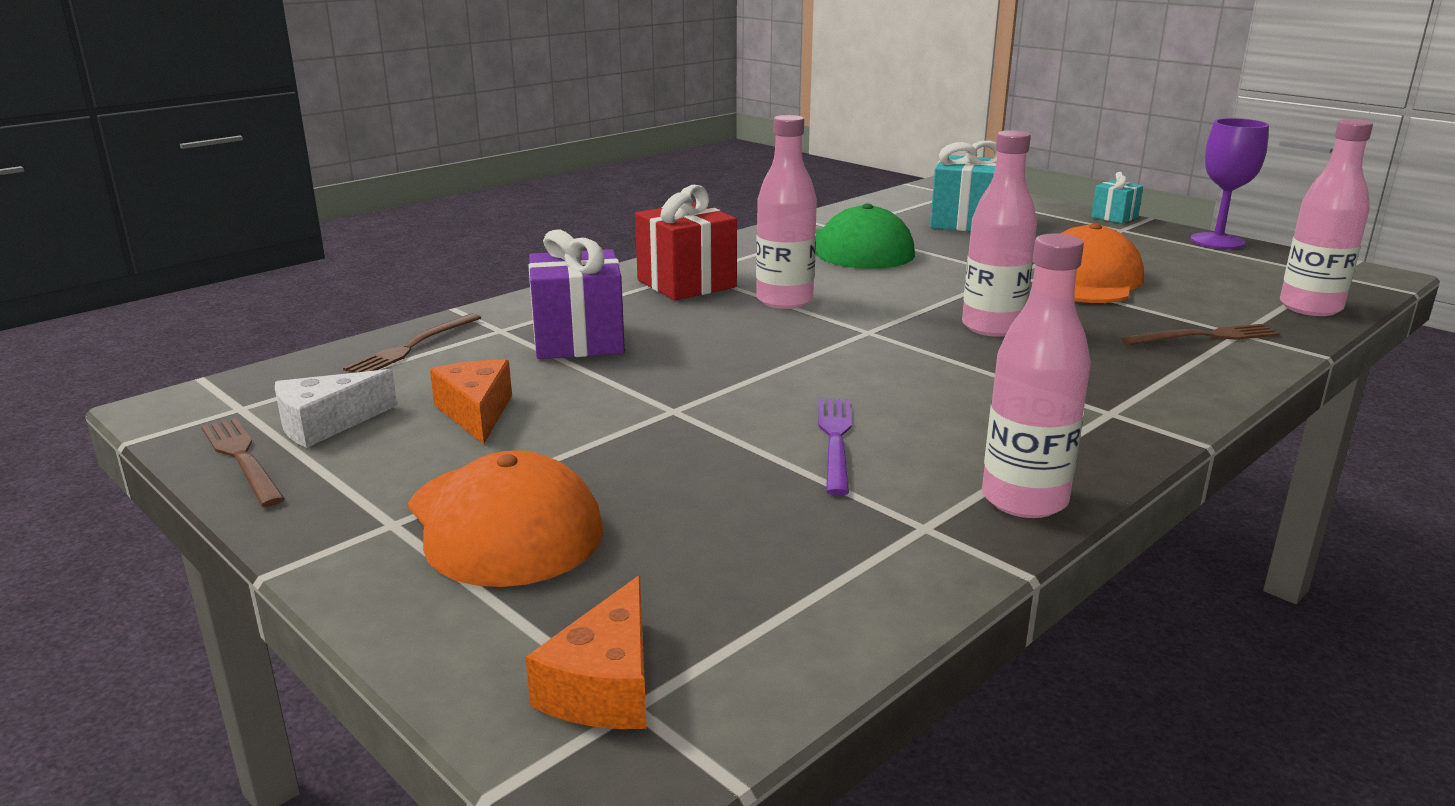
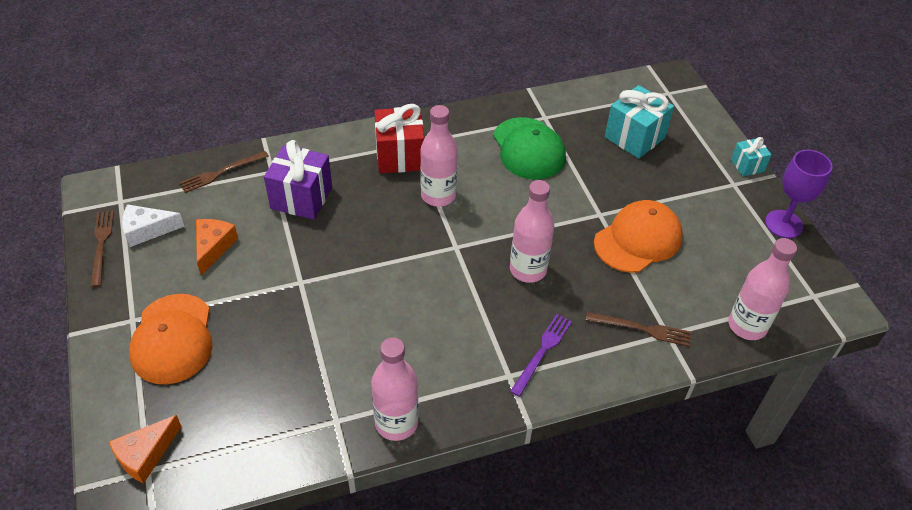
camera: 25 degrees right, 25 degrees up
purple fork [818,399,852,496] -> purple fork moved to [510,314,572,397]

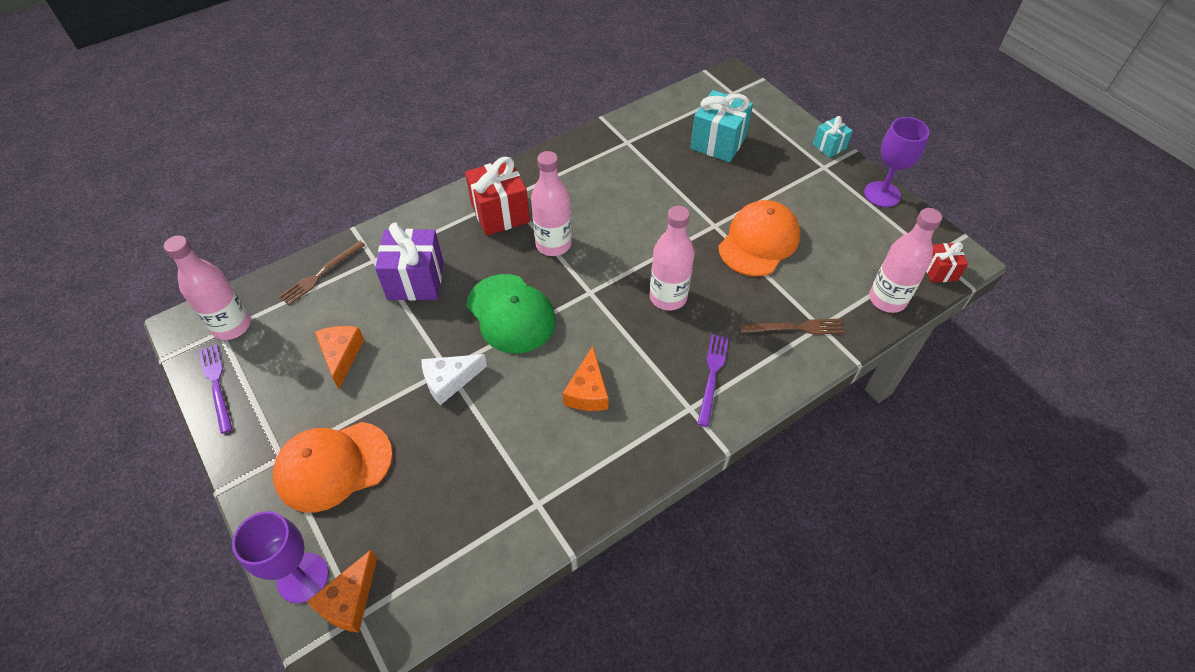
camera: 15 degrees left, 5 degrees up
brown fork [90,211,114,287] -> purple fork [199,344,233,434]
white cheese [122,204,185,247] -> white cheese moved to [421,354,487,405]
orange cap [129,294,213,384] -> orange cap turned 90 degrees clockwise [273,422,393,512]
pink bottle [371,337,419,441] -> pink bottle moved to [164,236,251,340]
green cap [493,117,566,179] -> green cap moved to [466,274,556,353]
none -> purple goblet [232,511,329,604]
none -> orange cheese [563,346,608,411]
none -> red gift [926,242,968,283]

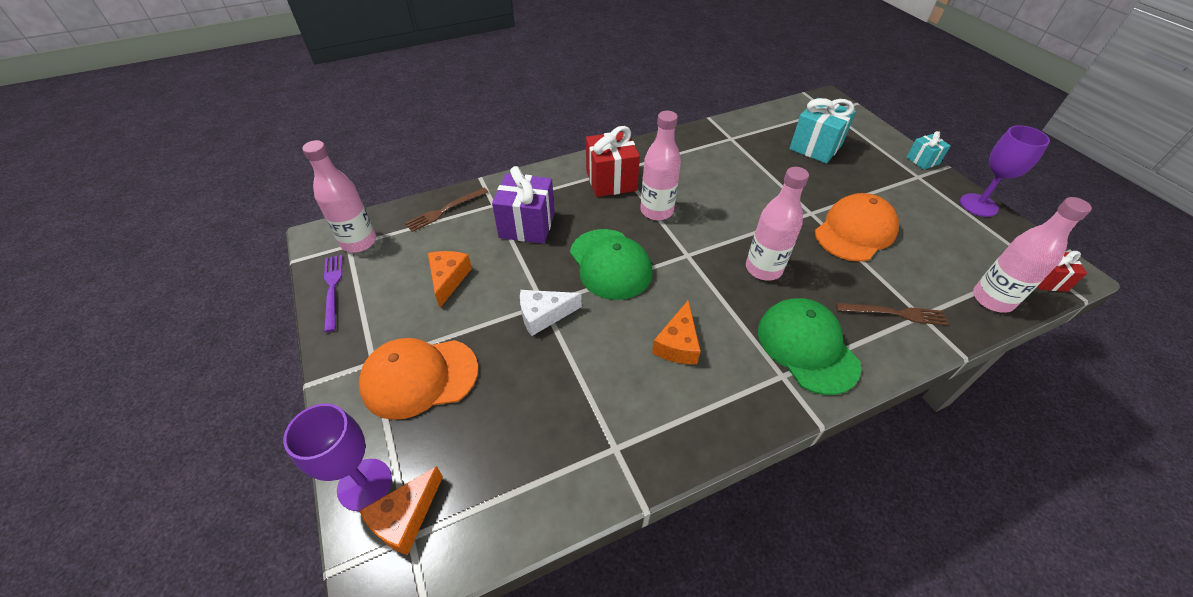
camera: 10 degrees right, 5 degrees down
purple fork [697,334,729,427] -> green cap [758,298,861,395]

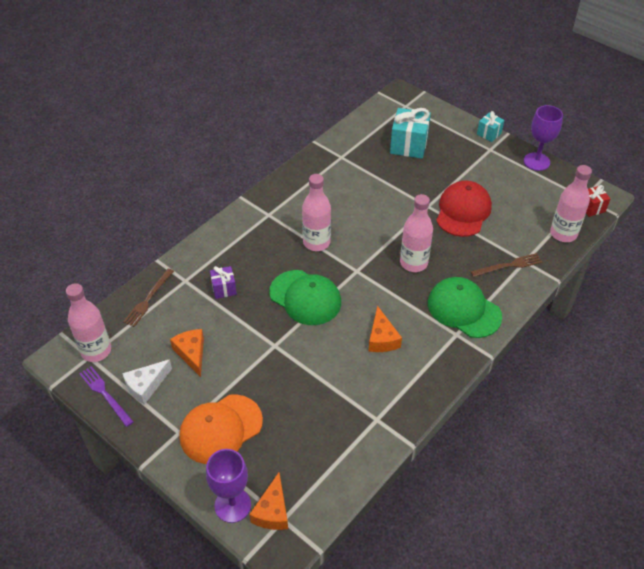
camera: 25 degrees left, 0 degrees up
purple gift [492,166,555,244] -> purple gift [210,266,237,299], size x0.55
white cheese [520,290,582,336] -> white cheese moved to [122,359,172,405]
red gift [586,126,640,197] -> none
orange cap [815,193,899,262] -> red cap [436,181,492,237]

